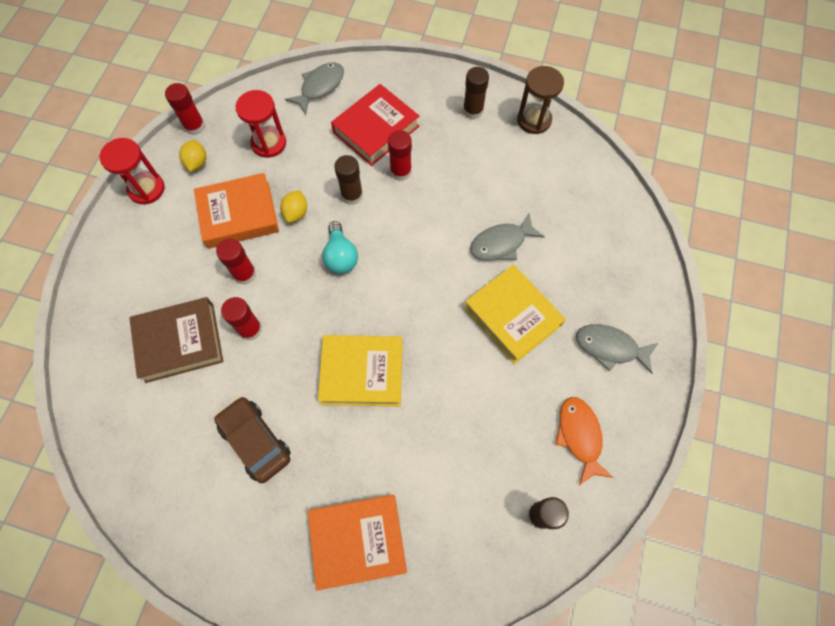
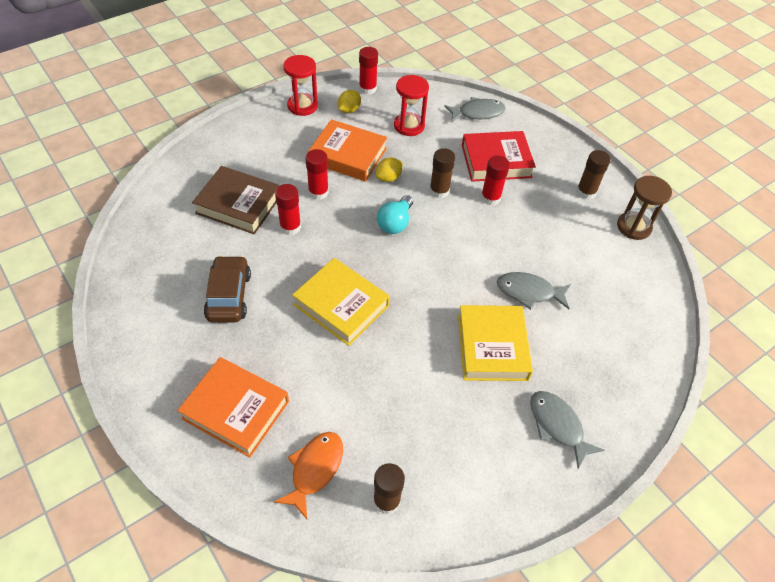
camera: 35 degrees right, 15 degrees down
orange fish [555,397,614,485] -> orange fish moved to [274,432,343,519]

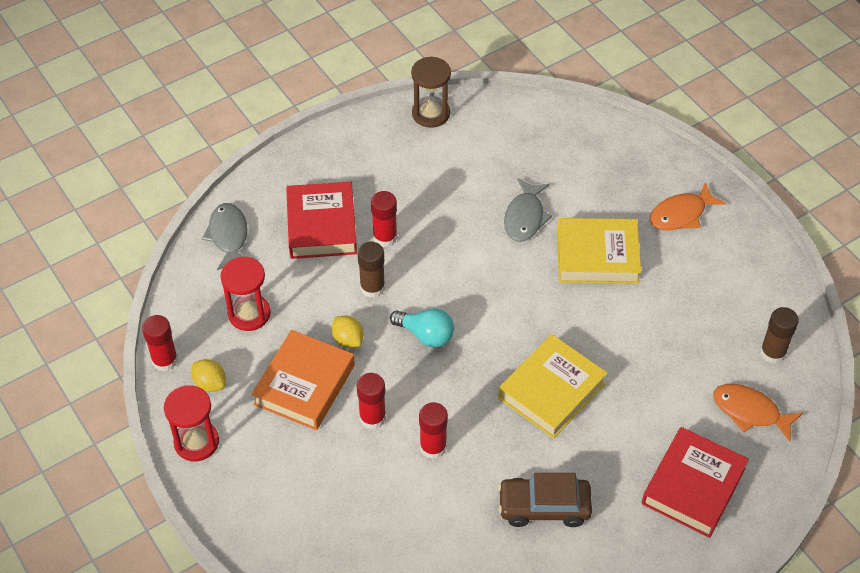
camera: 85 degrees left, 0 degrees up
orange book [177,357,289,458] -> red book [642,427,749,538]
brown book [192,166,280,234] -> none
grey fish [530,391,604,469] -> orange fish [650,182,726,230]
brown glue stick [576,150,611,200] -> none

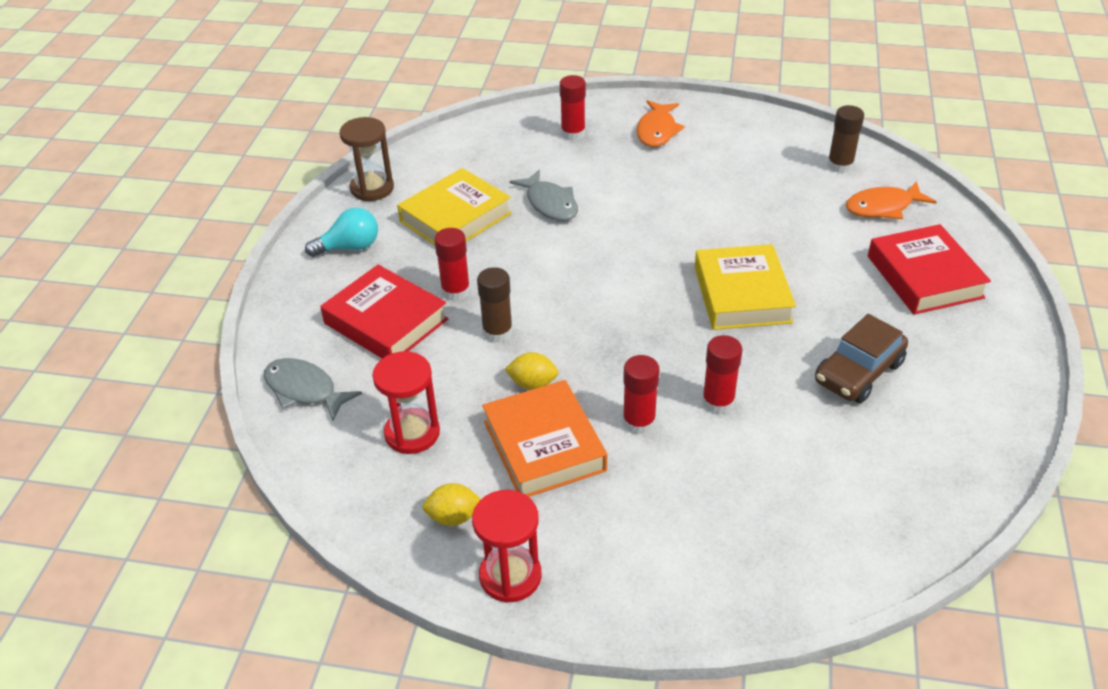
camera: 45 degrees left, 10 degrees down
red glue stick [142,315,178,372] -> red glue stick moved to [560,75,586,141]
turquoise light bulb [390,309,454,348] -> turquoise light bulb moved to [305,208,378,257]
yellow book [557,218,641,284] -> yellow book moved to [397,168,512,245]

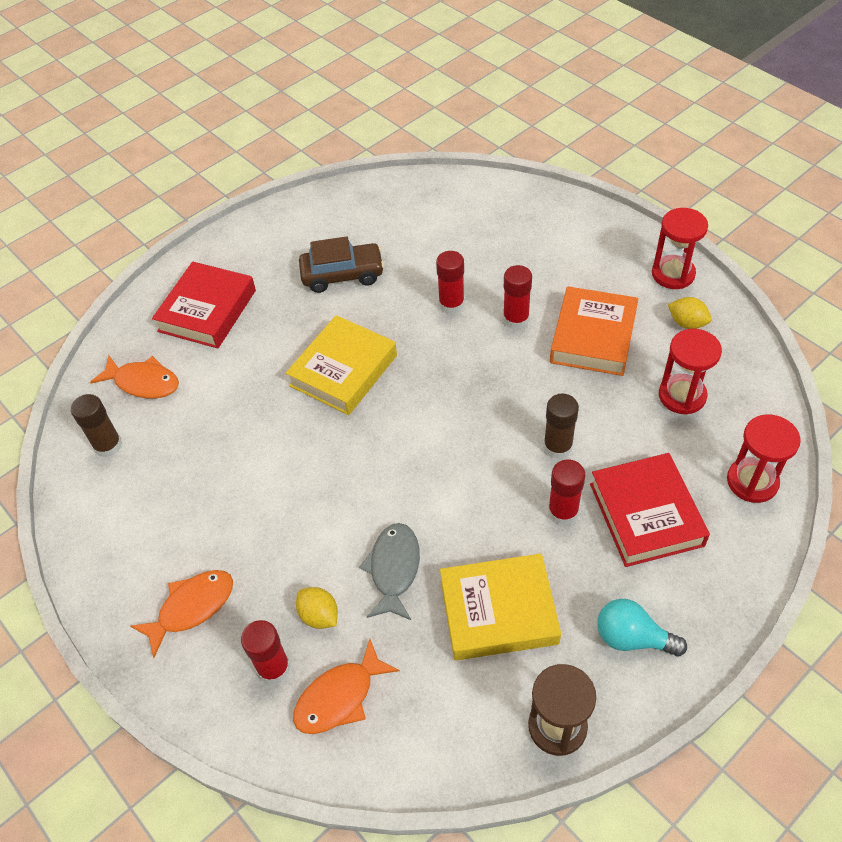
camera: 140 degrees left, 10 degrees up
grey fish [264,358,362,421] -> red hourglass [727,414,801,503]
yellow lemon [505,352,558,390] -> yellow lemon moved to [296,587,338,629]
none -> orange fish [293,639,400,734]

